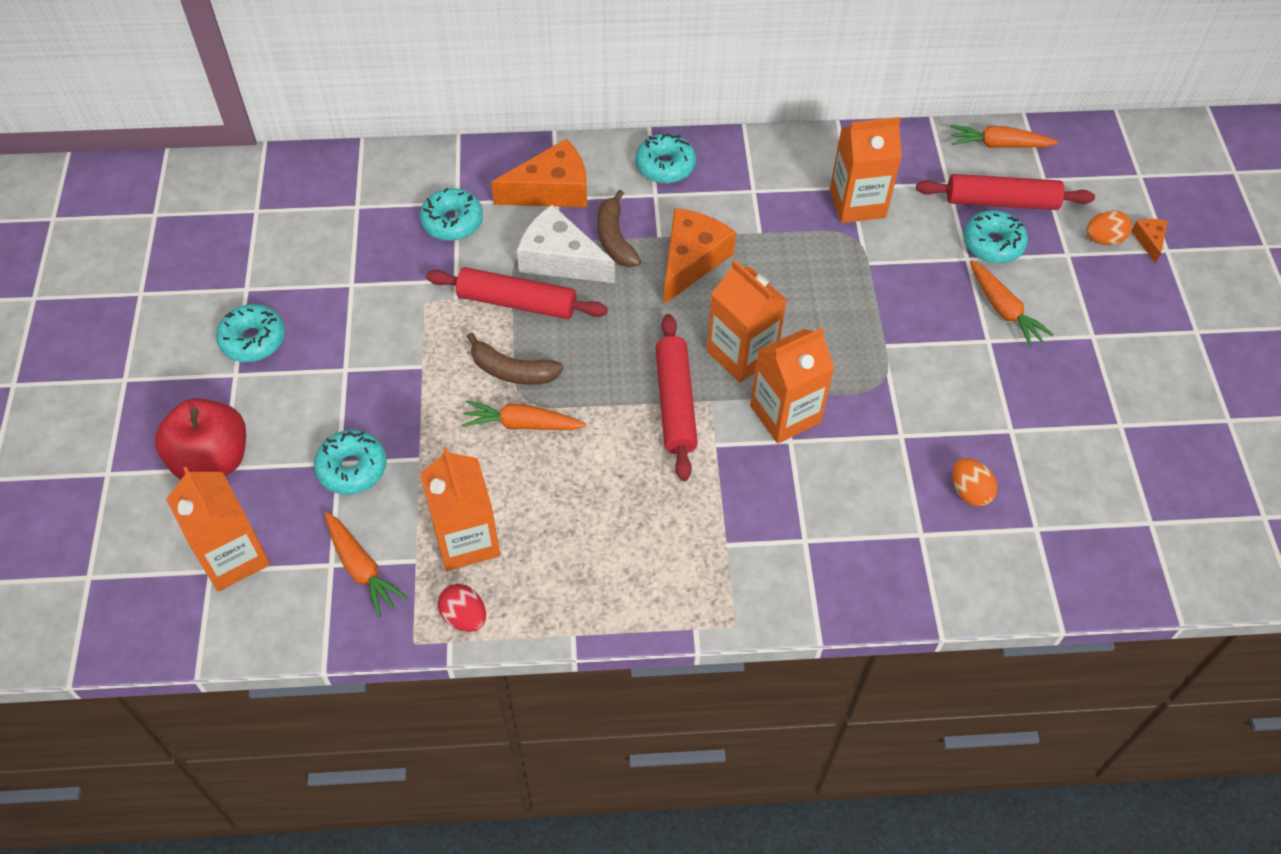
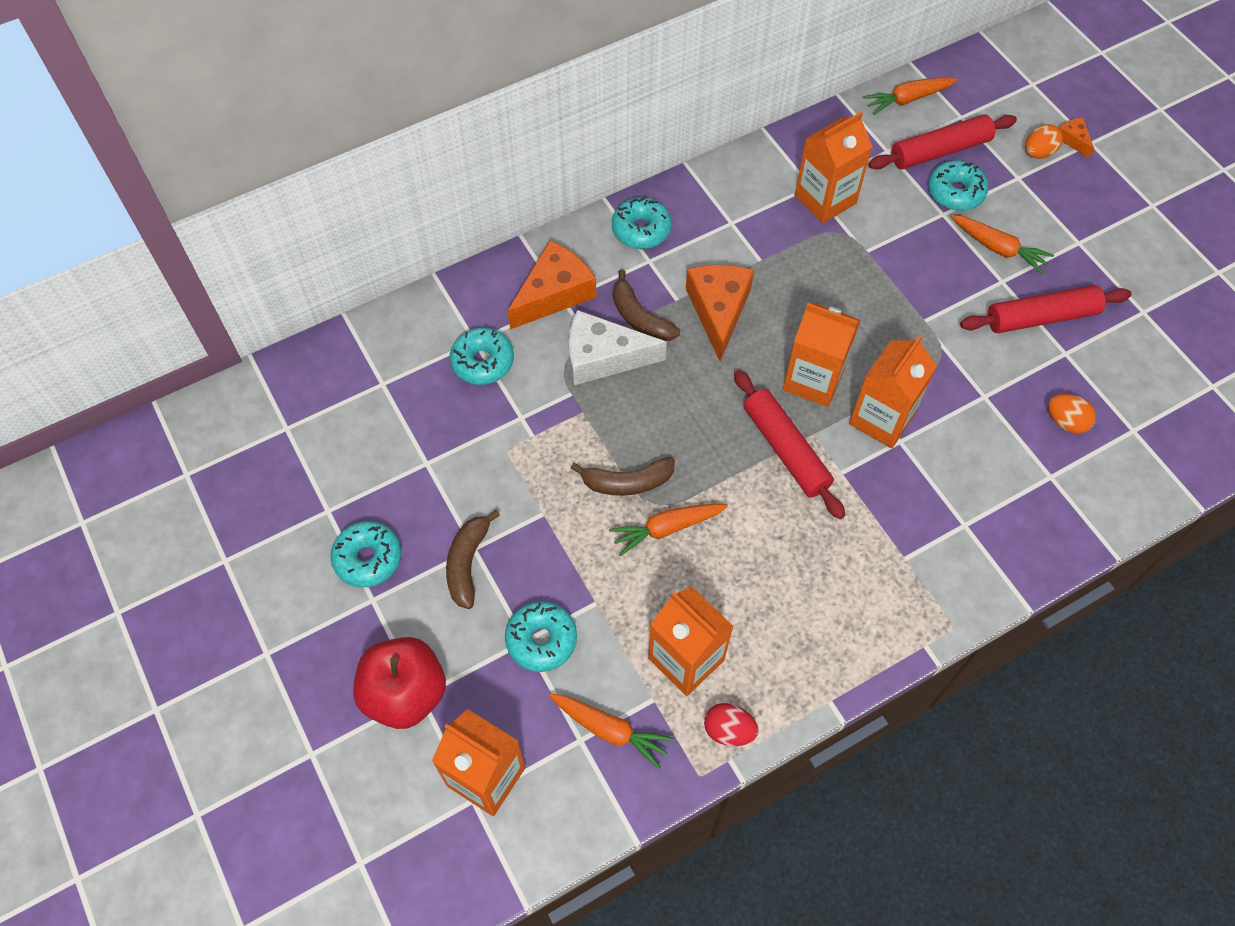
camera: 25 degrees left, 5 degrees up
red rolling pin [426,267,608,319] -> red rolling pin moved to [960,285,1132,333]
none -> brown banana [446,510,500,609]

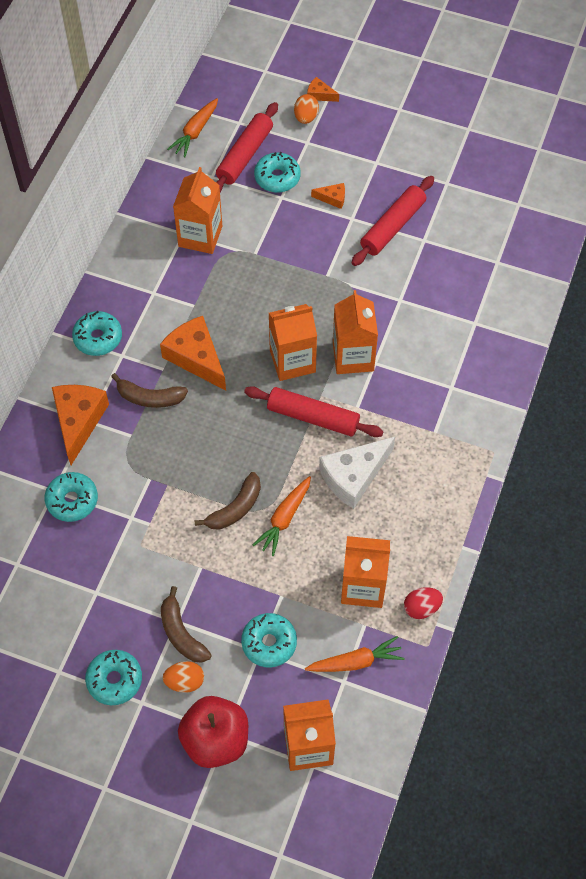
camera: 40 degrees left, 0 degrees up
white cheese [569,310,667,385] -> white cheese moved to [319,437,395,509]
orange carrot [951,215,1054,274] -> orange cheese [311,183,345,209]
orange egg [1048,394,1096,434] -> orange egg moved to [163,661,204,693]

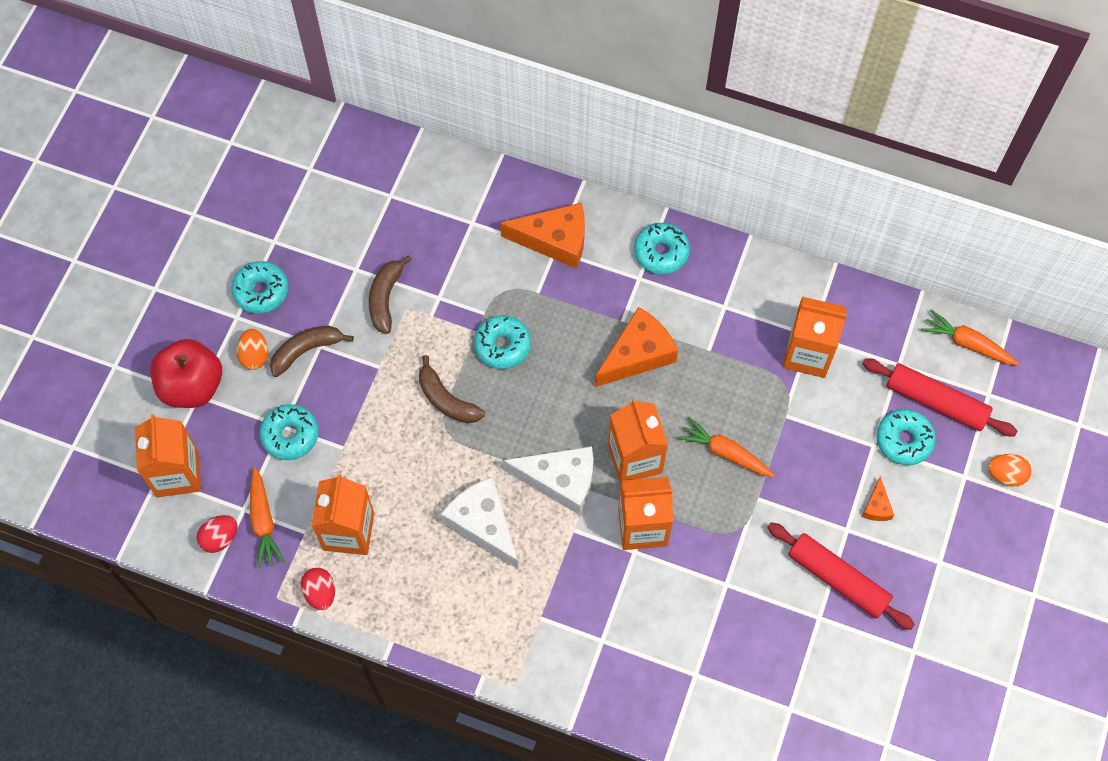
camera: 90 degrees right, 5 degrees up
turquoise donut [44,472,98,522] -> turquoise donut moved to [474,315,531,369]
brown banana [111,373,188,408] -> brown banana moved to [369,255,412,334]
red rolling pin [244,386,384,437] -> white cheese [503,446,593,515]
orange carrot [253,476,311,556] -> orange carrot moved to [677,417,775,477]
orange cheese [307,77,339,102] -> none
none -> red egg [197,515,238,553]

